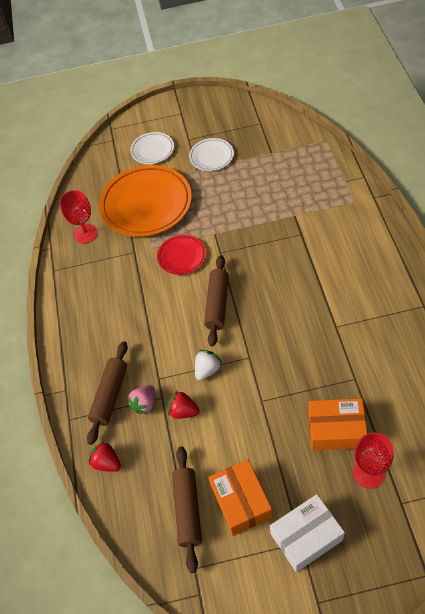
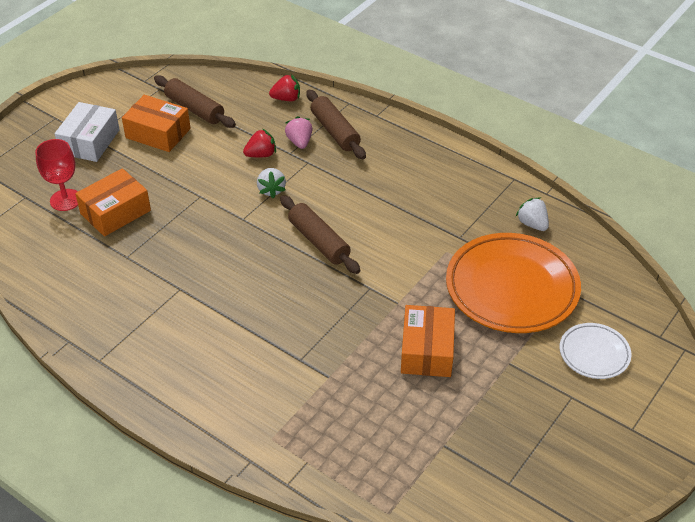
camera: 130 degrees right, 10 degrees down
red goblet [60,190,98,243] -> white strawberry [516,198,549,231]
red plate [157,235,206,275] -> none
white plate [189,138,234,171] -> none
none -> orange box [401,305,455,377]

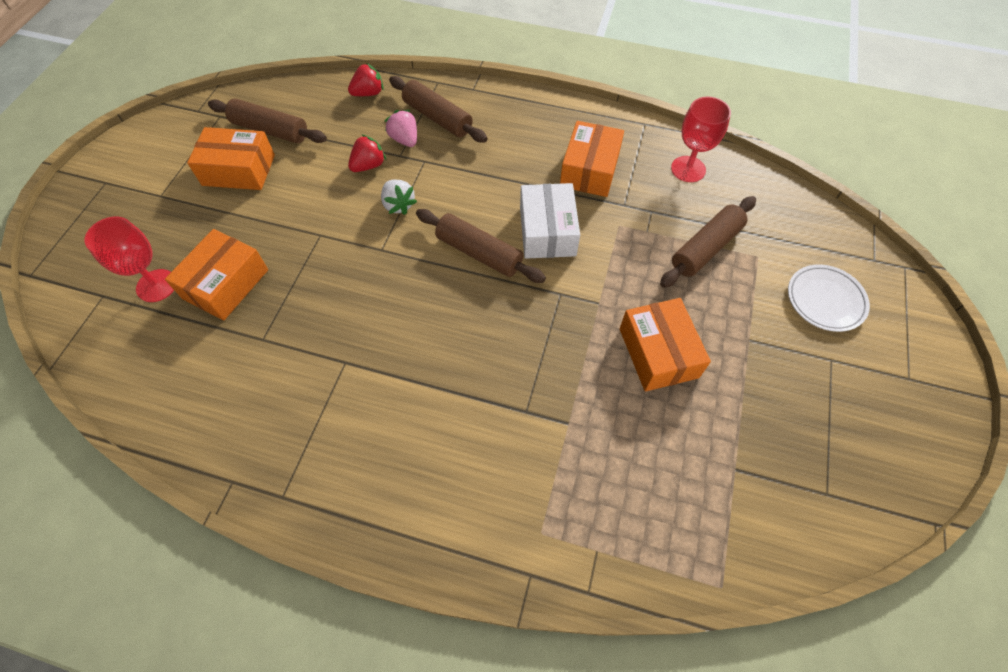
camera: 20 degrees left, 15 degrees up
white box [55,102,120,162] -> white box moved to [520,183,580,259]
orange plate [446,233,581,333] -> brown rolling pin [660,196,756,288]
white strawberry [516,198,549,231] -> red goblet [671,97,731,182]
none -> orange box [560,121,624,197]

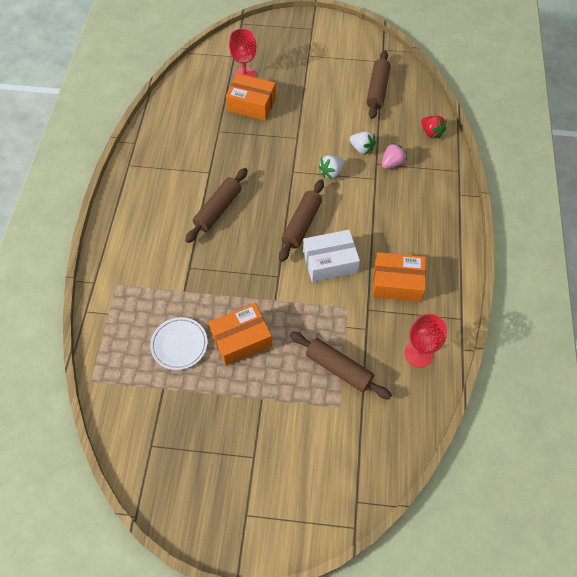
camera: 80 degrees right, 0 degrees up
orange box [187,127,275,190] -> none
red strawberry [348,134,386,172] -> white strawberry [349,131,376,155]
brown rolling pin [389,76,488,143] -> brown rolling pin moved to [185,168,248,243]
white plate [788,264,870,332] -> white plate moved to [150,317,207,370]

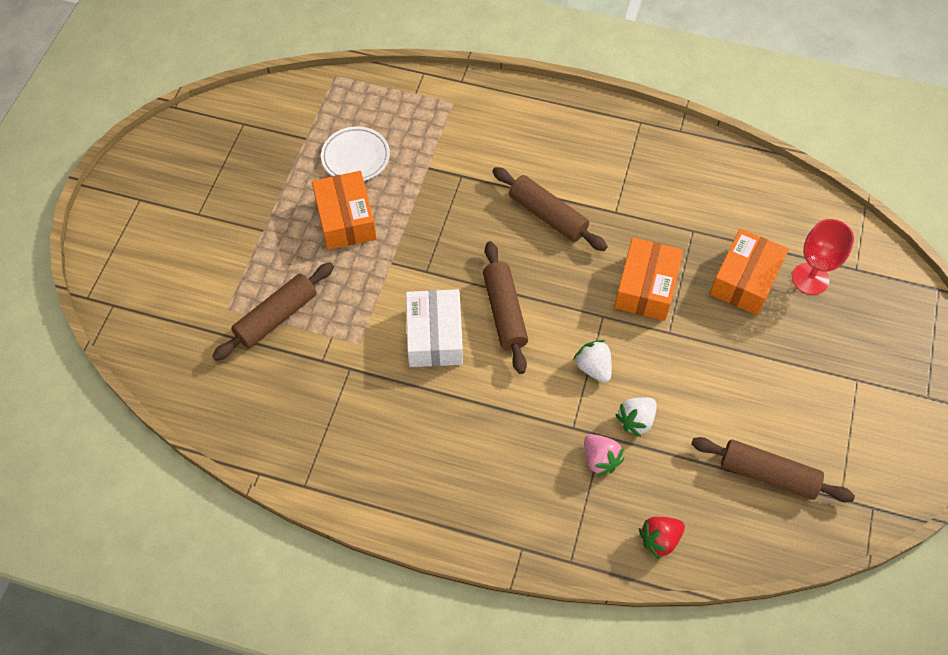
camera: 100 degrees right, 0 degrees up
brown rolling pin [279,179,324,262] -> brown rolling pin turned 45 degrees clockwise [483,241,528,374]
orange box [372,252,426,302] -> orange box moved to [614,237,683,321]
red goblet [405,314,447,368] -> none

